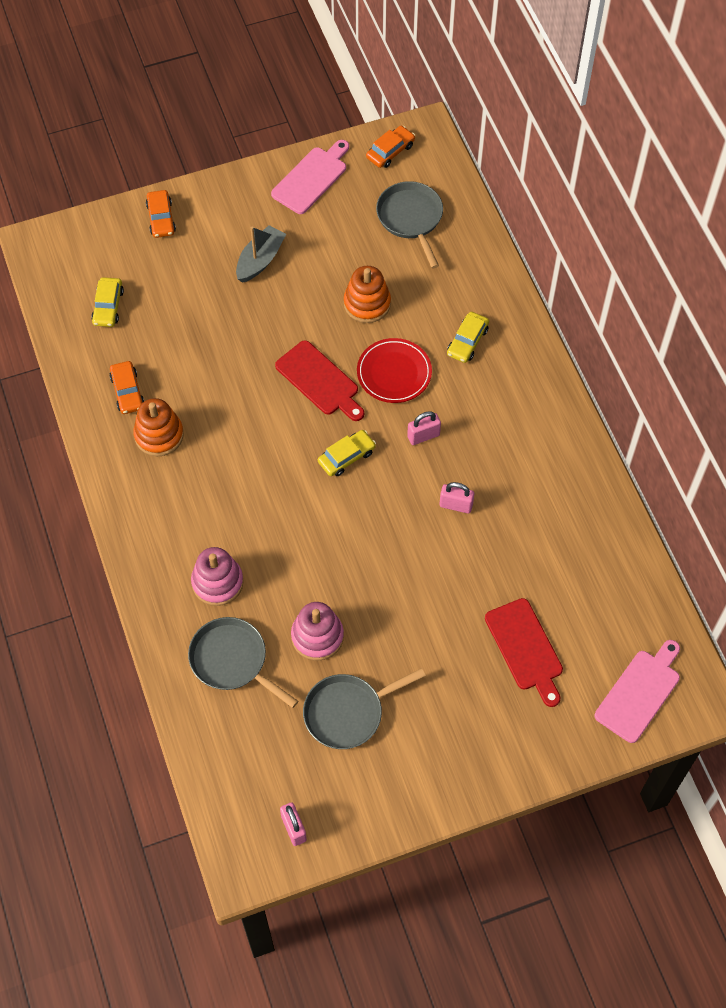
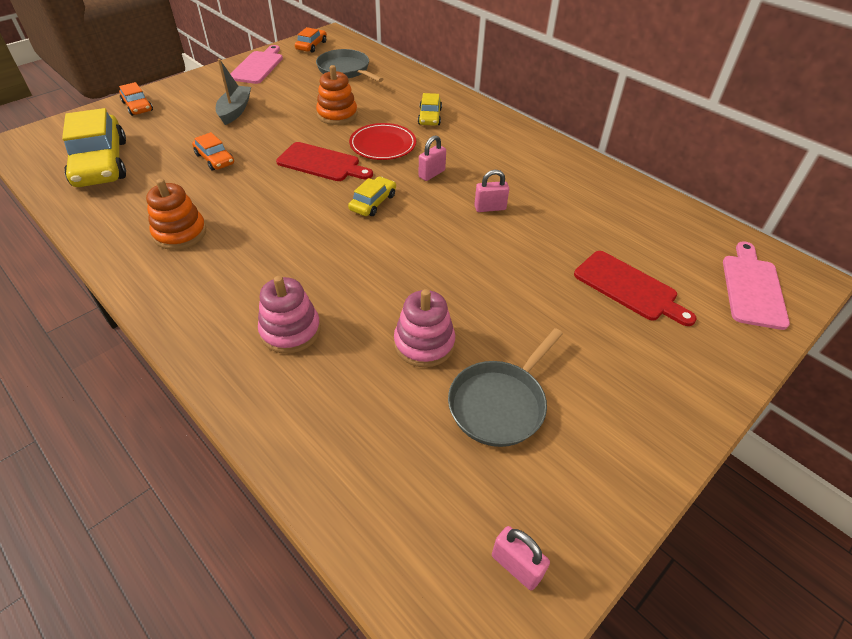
camera: 25 degrees left, 15 degrees down
yellow car [91,277,124,327] -> yellow car [62,108,126,187], size x2.00
orange car [110,361,144,414] -> orange car moved to [192,132,234,171]
grey pan [188,617,298,708] -> none

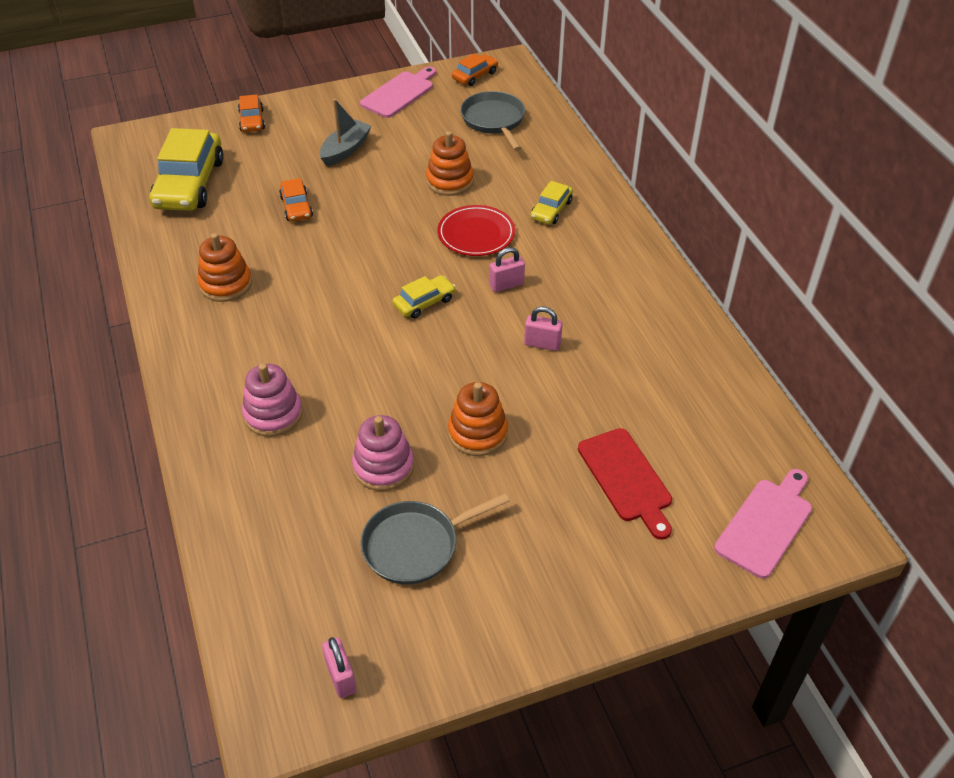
camera: 25 degrees right, 0 degrees up
red cutting board [276,142,373,181] -> none
none -> orange stacking toy [448,382,508,456]

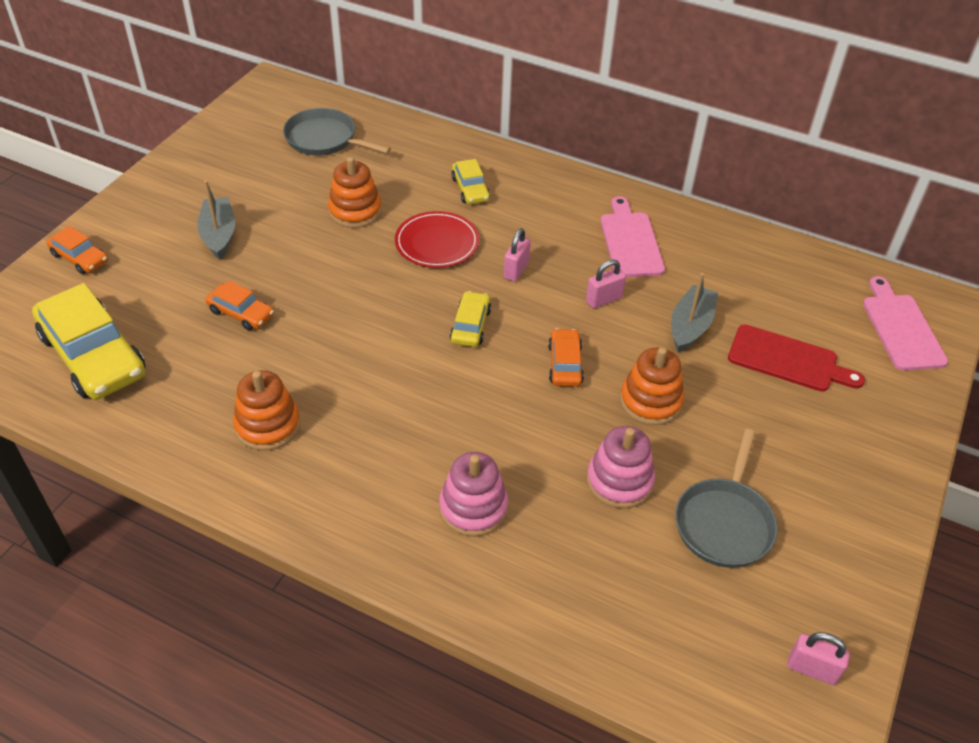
camera: 45 degrees left, 0 degrees up
pink cutting board [360,67,436,118] -> pink cutting board moved to [601,196,665,277]
orange car [452,53,498,86] -> orange car moved to [548,328,584,387]
none -> grey boat [671,273,718,352]

